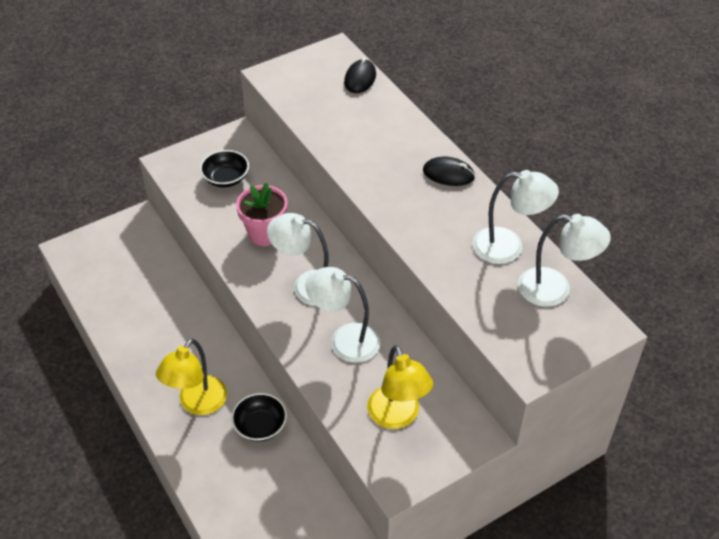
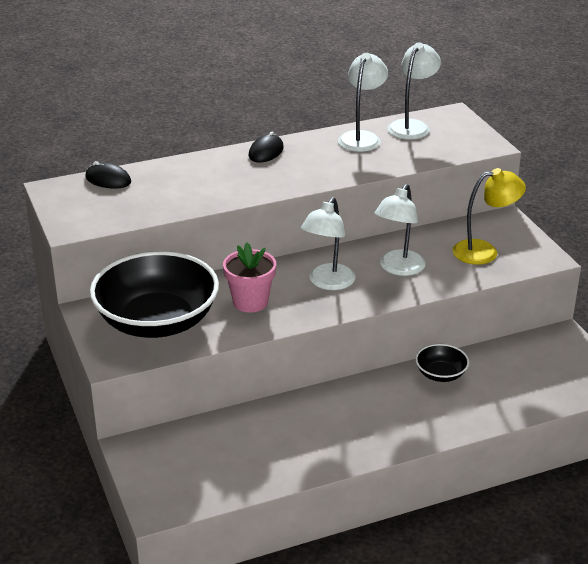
camera: 80 degrees left, 15 degrees down
yellow lamp [156,338,227,415] -> none
black bowl [200,150,249,187] -> black bowl [90,251,219,338], size x2.29

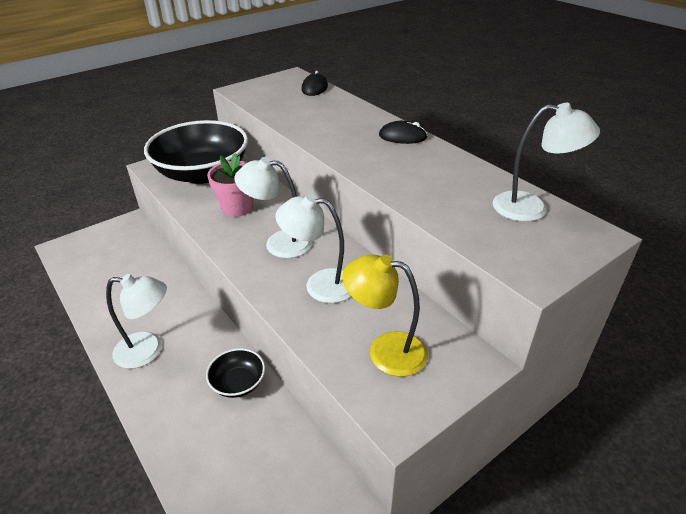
camera: 75 degrees right, 5 degrees up
white lamp [338,53,388,152] -> white lamp moved to [106,274,167,369]
yellow lamp [452,168,526,265] -> yellow lamp turned 135 degrees clockwise [343,254,428,377]

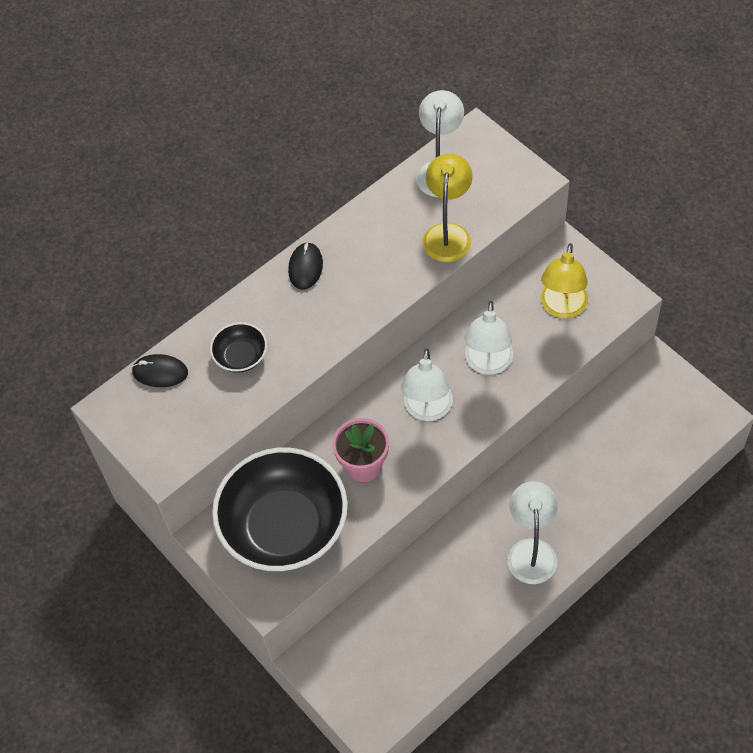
camera: 90 degrees left, 20 degrees up
black bowl [206,348,265,398] -> black bowl moved to [210,322,267,373]
none -> yellow lamp [423,153,472,262]

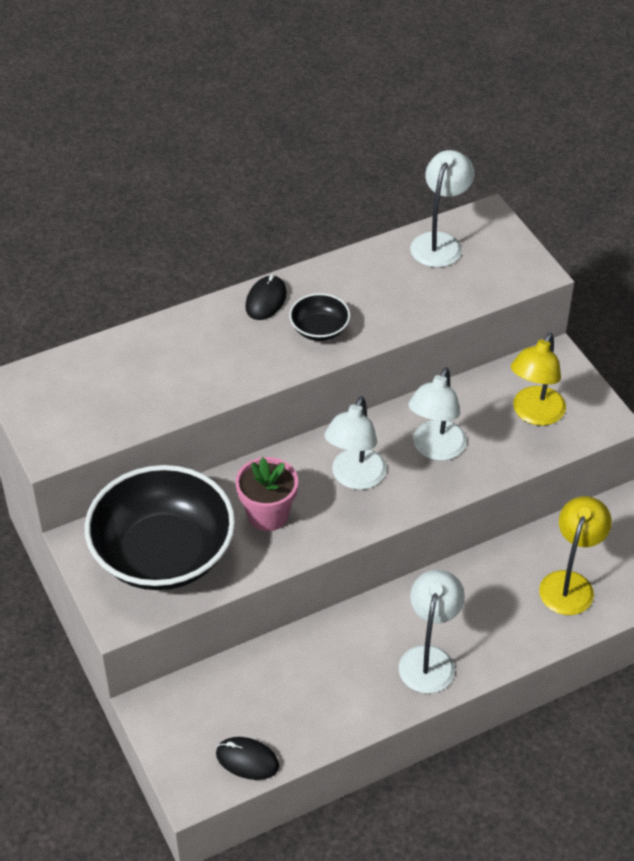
camera: 10 degrees right, 10 degrees down
black mouse [131,354,188,387] -> black mouse moved to [216,737,279,780]
black bowl [210,322,267,373] -> black bowl moved to [289,293,350,341]
yellow lamp [423,153,472,262] -> yellow lamp moved to [539,496,612,615]

